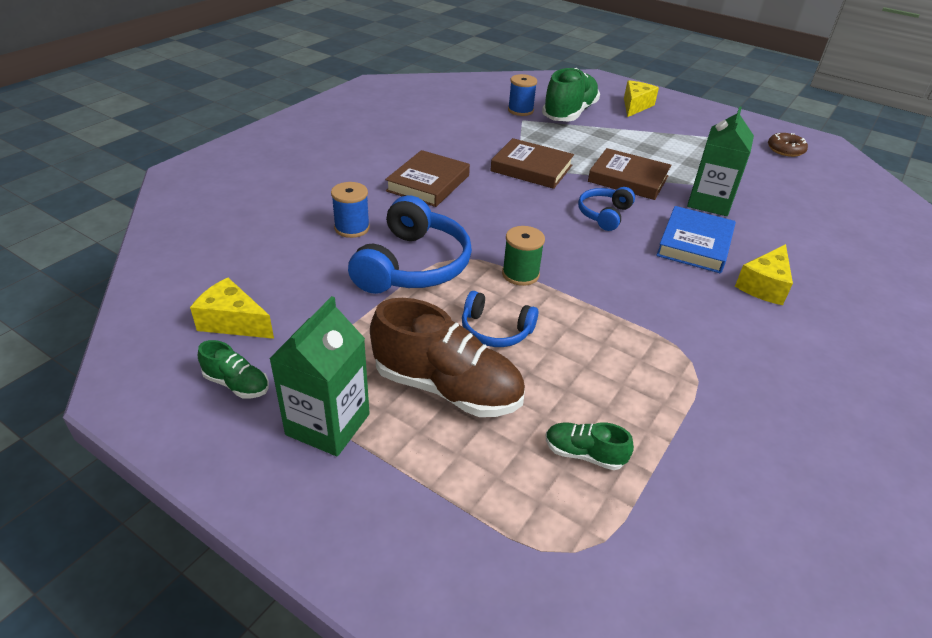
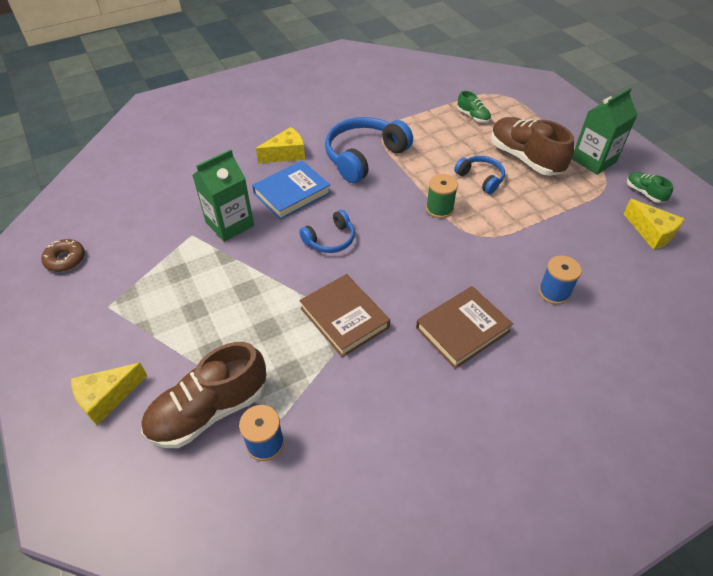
camera: 150 degrees left, 10 degrees up
blue headphones [348,195,472,294] -> blue headphones moved to [325,117,413,183]
green shoe [542,68,600,121] -> brown shoe [141,342,266,448]
brown book [588,148,671,200] -> none

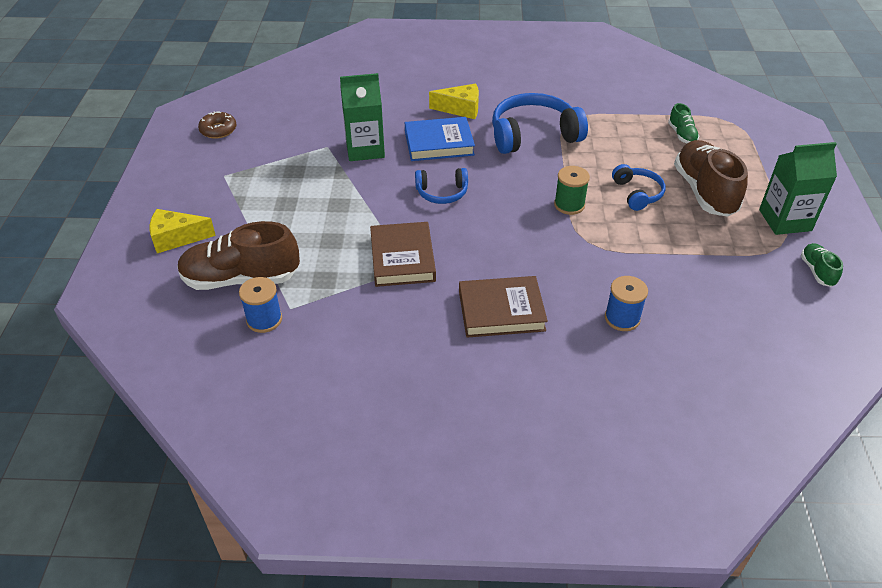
camera: 30 degrees right, 5 degrees down
yellow cheese [623,199,684,250] -> none

